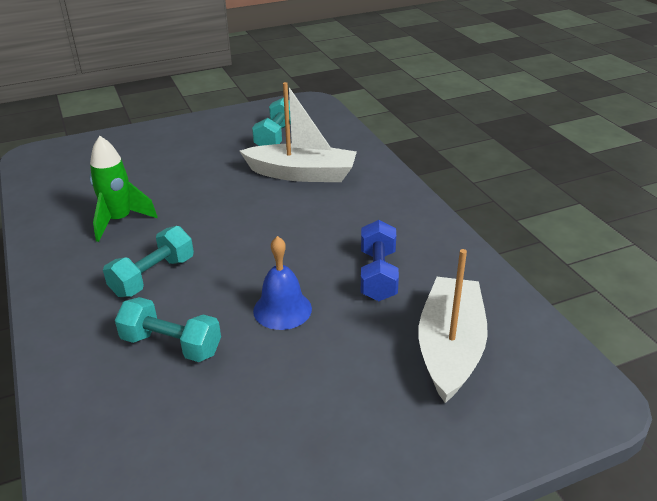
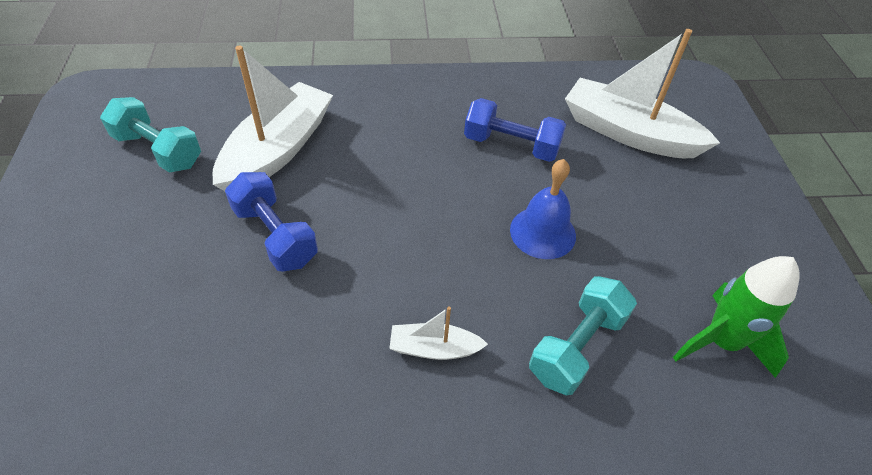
camera: 75 degrees left, 15 degrees up
green rocket [90,136,158,242] -> green rocket moved to [673,256,800,378]
turquoise dumbbell [103,226,194,297] -> white boat [389,307,488,360]
none -> blue dumbbell [225,172,318,271]

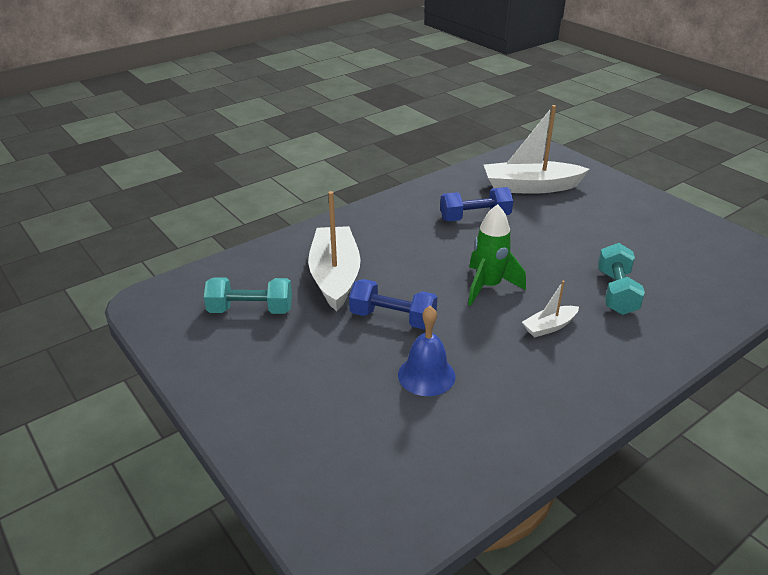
camera: 30 degrees left, 15 degrees down
blue bell [510,159,576,259] -> blue bell moved to [398,306,455,396]
green rocket [673,256,800,378] -> green rocket moved to [468,204,526,306]

